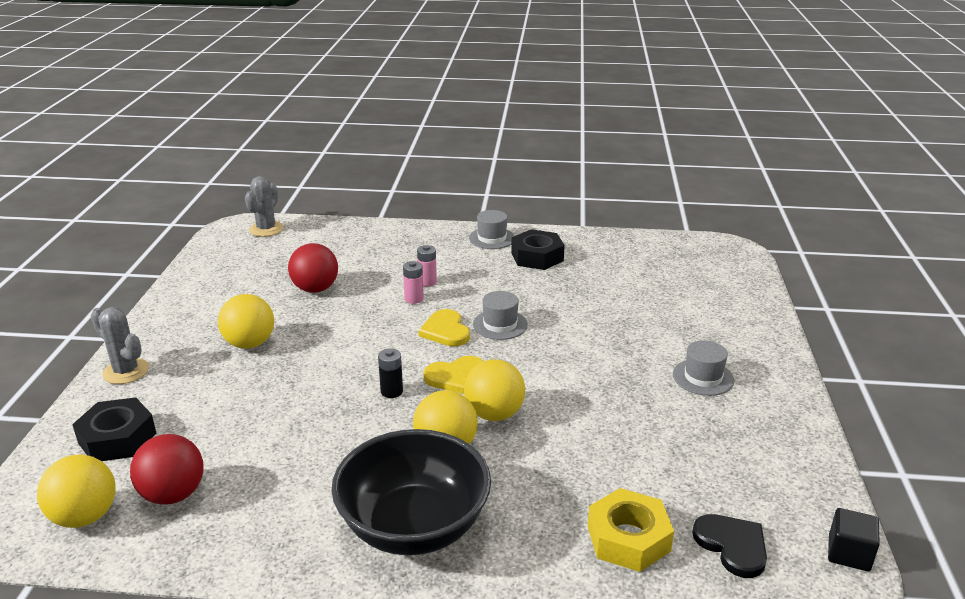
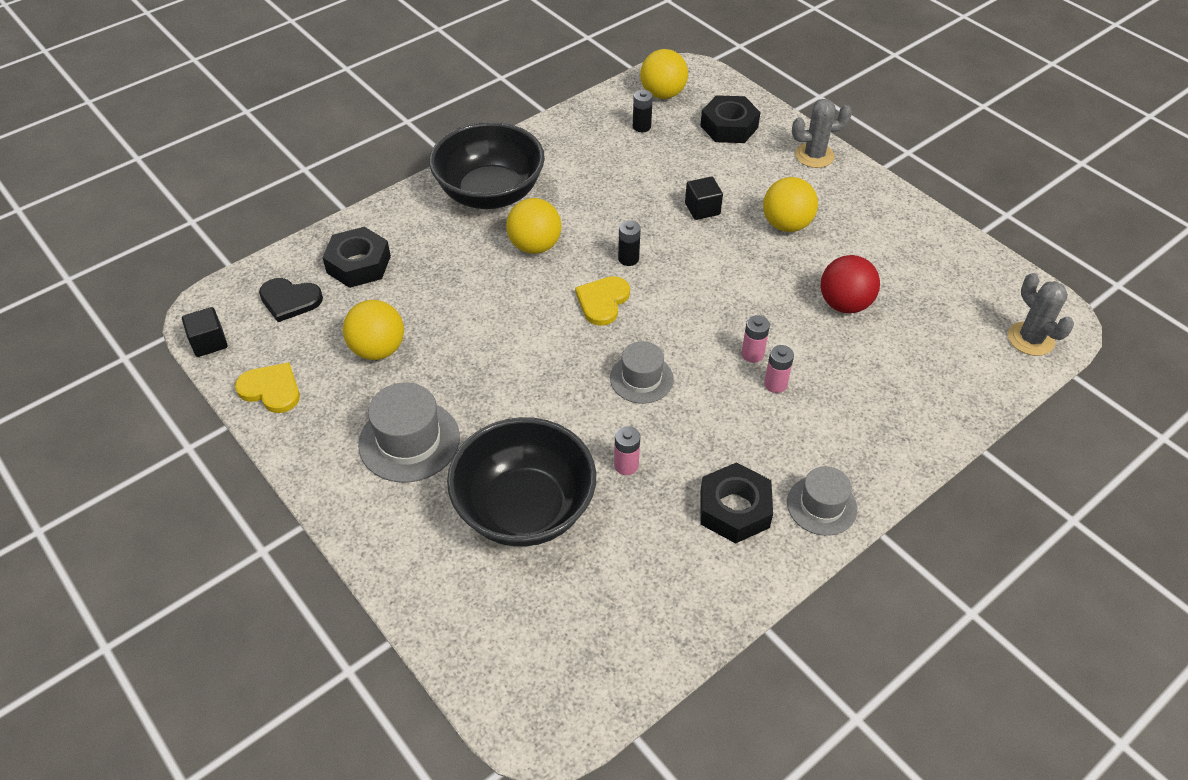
camera: 135 degrees right, 20 degrees up
red ball [130,434,204,505] -> black battery [633,90,653,132]
yellow heart [418,309,470,346] -> yellow heart moved to [235,362,300,413]
yellow ball [464,359,525,421] -> yellow ball moved to [343,300,404,360]
yellow nut [588,488,674,572] -> black nut [322,227,391,288]
grey hat [673,340,734,396] -> grey hat [358,382,460,483], size x1.51
none -> black bowl [447,417,596,547]
none -> pink battery [614,426,640,475]
none -> black cube [685,177,723,220]

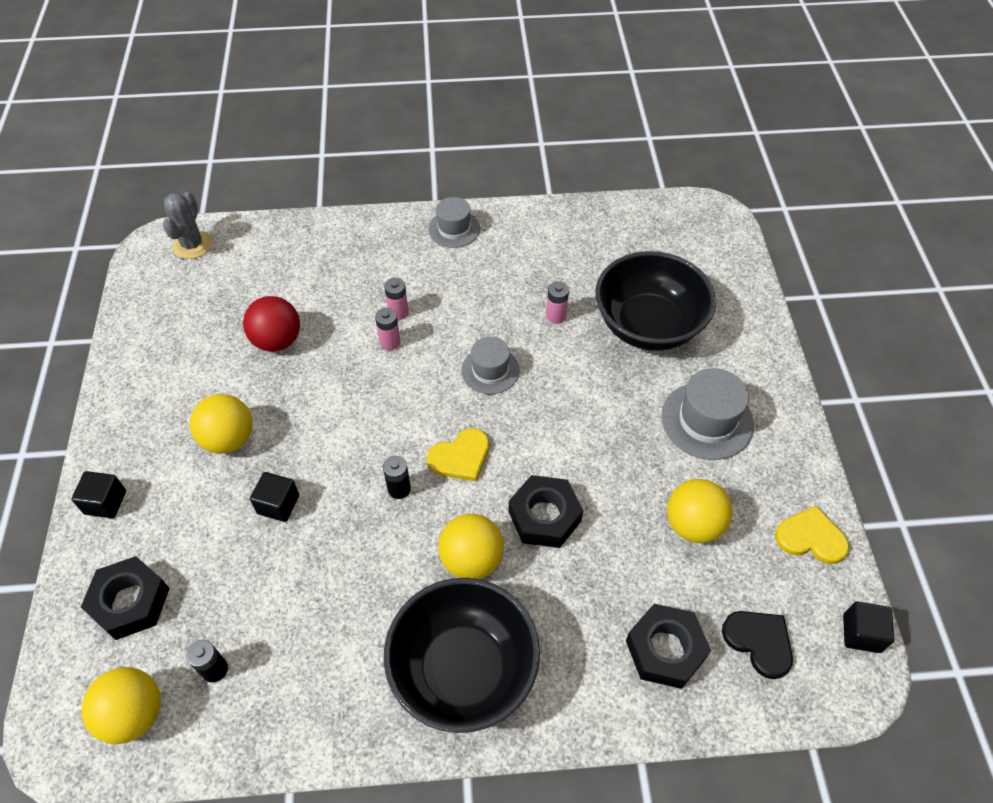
camera: 145 degrees left, 5 degrees up
yellow heart [235,362,300,413] -> yellow heart turned 135 degrees clockwise [775,505,849,564]
black nut [700,462,773,544] -> black nut moved to [509,475,583,548]
grey cactus [792,99,852,168] -> black cube [71,471,126,518]

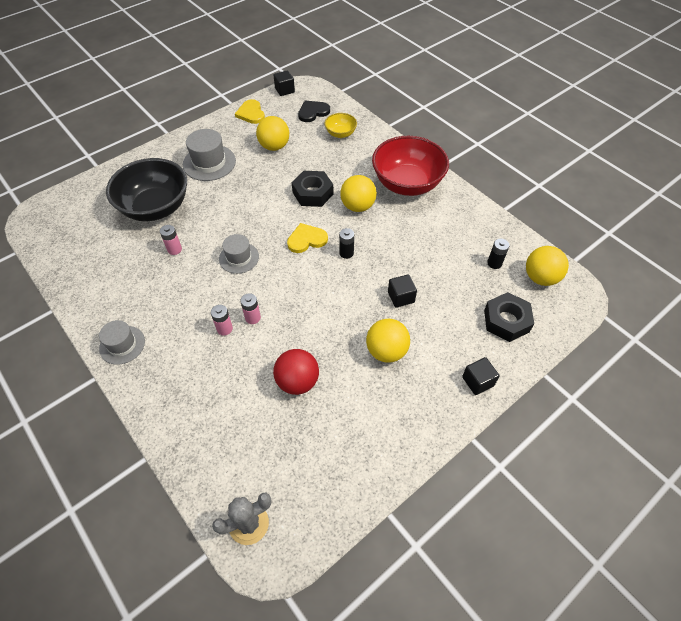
camera: 125 degrees left, 0 degrees up
black bowl [384,578,540,733] -> red bowl [372,136,449,196]
yellow heart [427,428,489,481] -> yellow heart turned 45 degrees counterclockwise [287,223,328,253]
black nut [626,604,711,689] -> yellow bowl [324,113,357,138]
black heart [722,611,793,679] -> black heart turned 45 degrees clockwise [298,101,330,122]

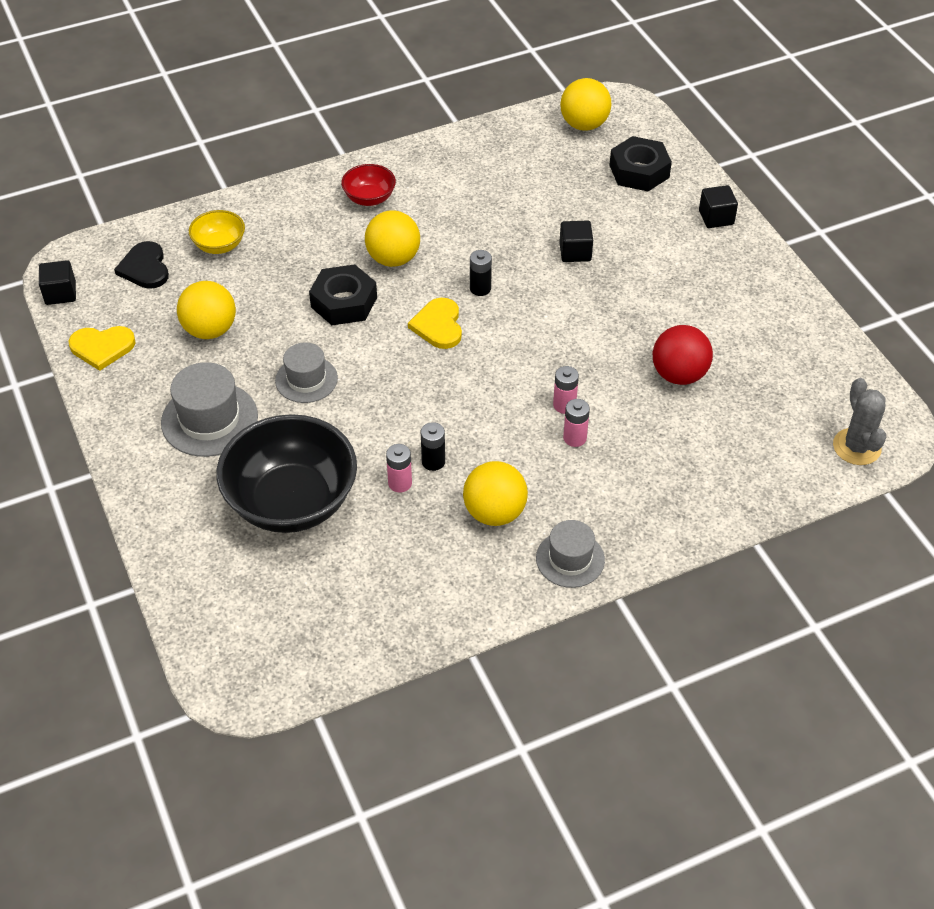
camera: 75 degrees left, 5 degrees down
grey hat [219,234,259,274] -> grey hat moved to [275,342,338,403]
yellow ball [366,319,410,363] -> yellow ball moved to [463,461,528,526]
red bowl [372,136,449,196] -> red bowl [341,164,396,206], size x0.47
black battery [487,239,510,269] -> black battery moved to [421,422,445,471]

